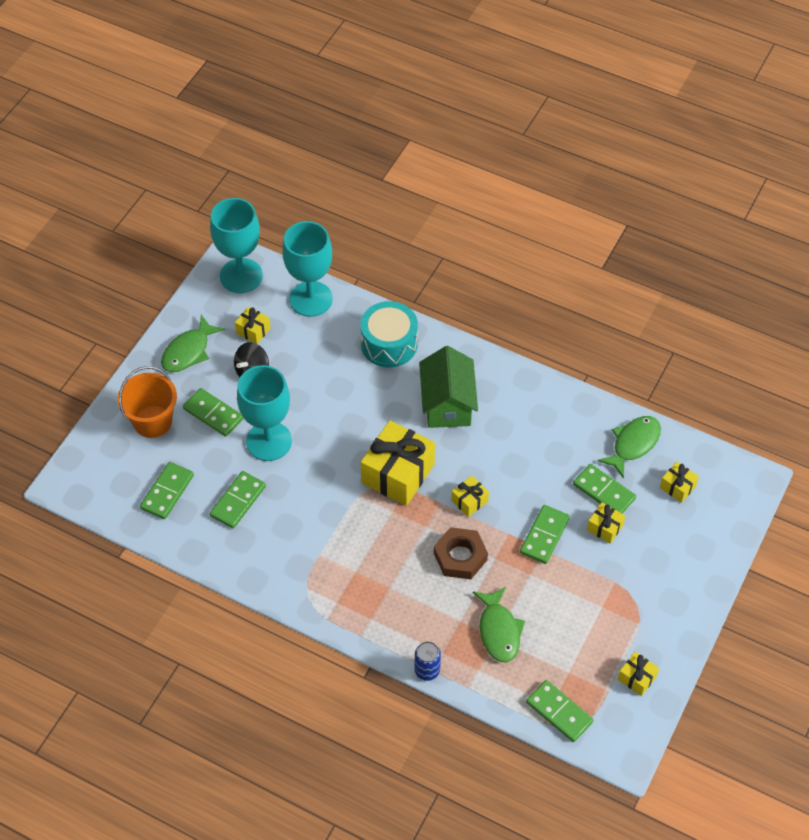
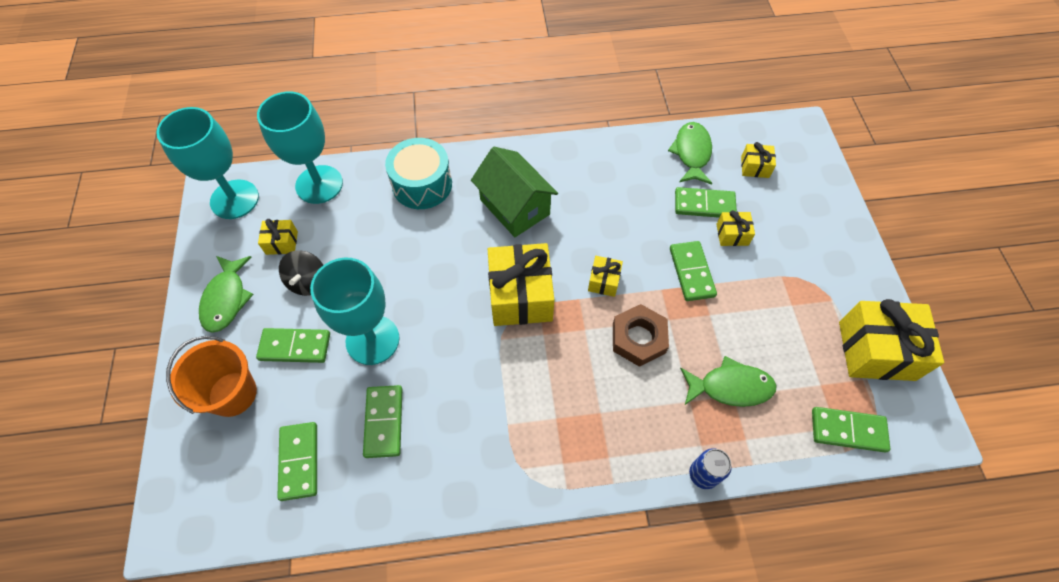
camera: 35 degrees left, 5 degrees up
green fish [473,586,525,663] -> green fish turned 45 degrees counterclockwise [680,356,777,407]
yellow gift [618,652,659,696] -> yellow gift [839,299,944,381], size x2.09

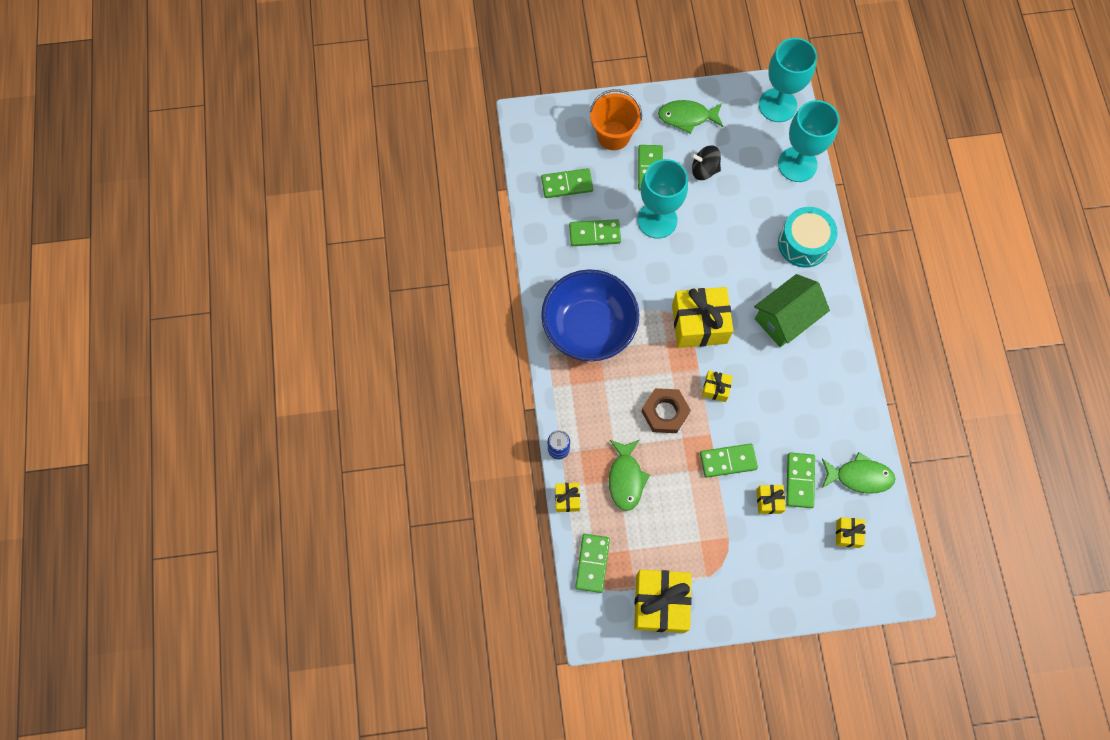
camera: 90 degrees right, 10 degrees up
yellow gift [258,219,298,255] -> yellow gift moved to [555,483,580,512]
none -> blue bowl [541,269,639,361]

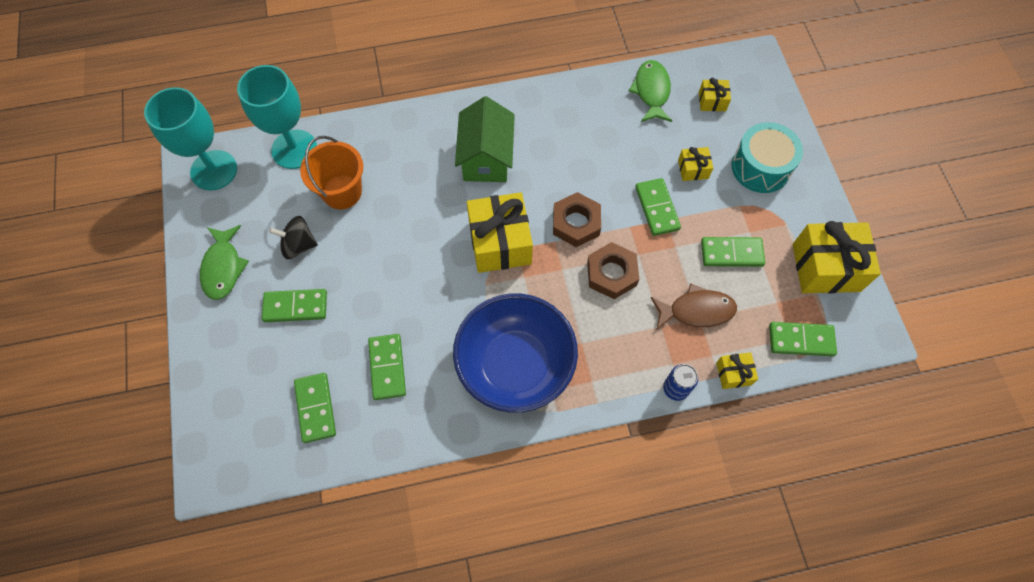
camera: 95 degrees left, 5 degrees down
orange bucket [590,89,642,150] -> orange bucket moved to [300,136,363,209]
green fish [609,440,650,511] -> brown fish [651,283,737,330]
turquoise goblet [638,159,688,239] -> none
black spinning top [691,145,721,180] -> black spinning top turned 90 degrees clockwise [269,216,318,259]
yellow gift [702,371,733,402] -> brown nut [553,192,601,247]
green house [754,274,830,347] -> green house turned 45 degrees clockwise [455,96,515,182]
turquoise drum [778,207,838,268] -> turquoise drum moved to [732,122,803,193]
green domino [786,452,815,508] -> green domino moved to [701,237,765,267]

